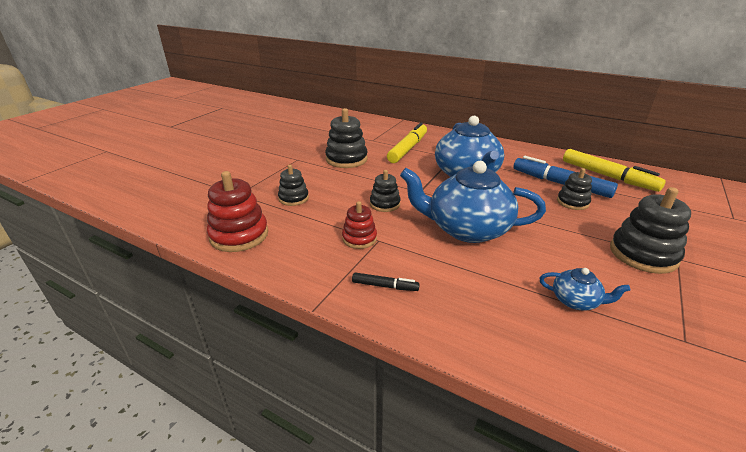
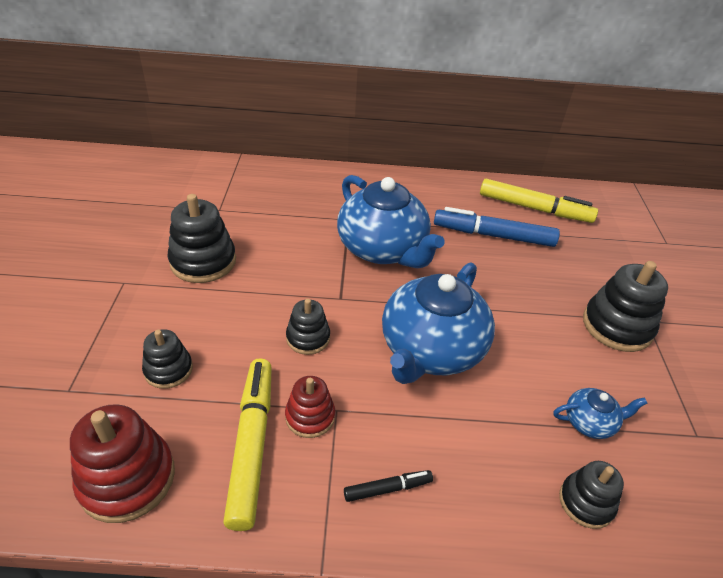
camera: 30 degrees left, 10 degrees up
yellow marker [387,122,427,163] -> yellow marker moved to [223,358,272,531]
blue teapot [400,161,546,243] -> blue teapot turned 45 degrees counterclockwise [382,263,495,384]
black stacking toy [557,168,592,210] -> black stacking toy moved to [559,461,624,529]

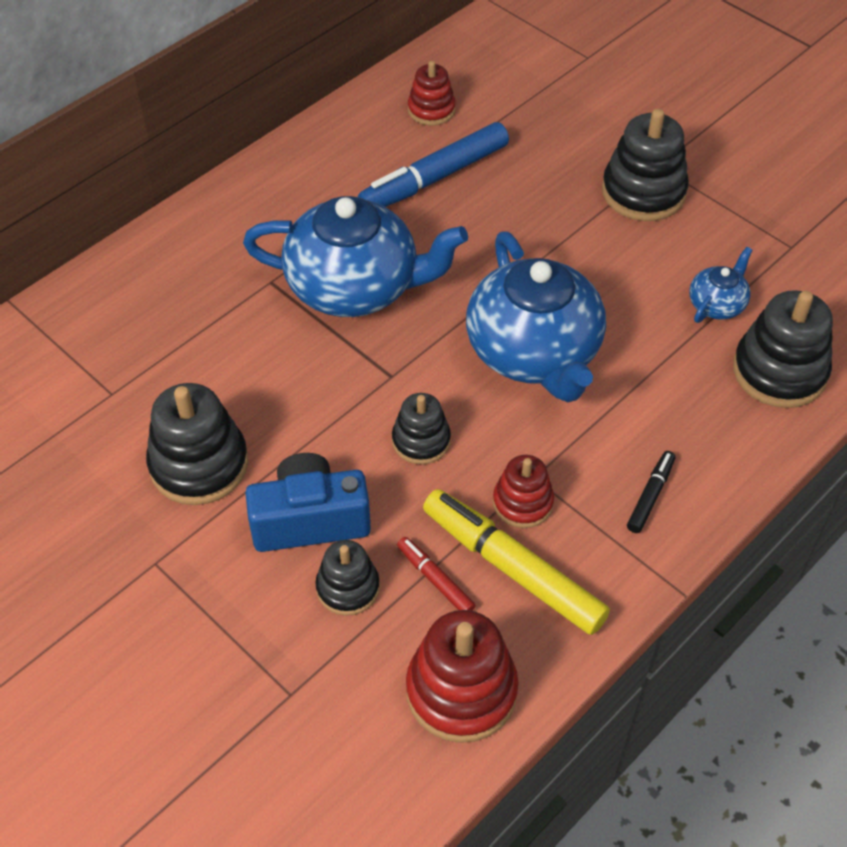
camera: 45 degrees left, 10 degrees up
yellow marker [480,179,598,223] -> red stacking toy [408,61,456,126]
black stacking toy [559,461,624,529] -> black stacking toy [733,290,833,408], size x1.66
none -> blue camera [245,453,371,552]
none -> red marker [397,537,476,611]

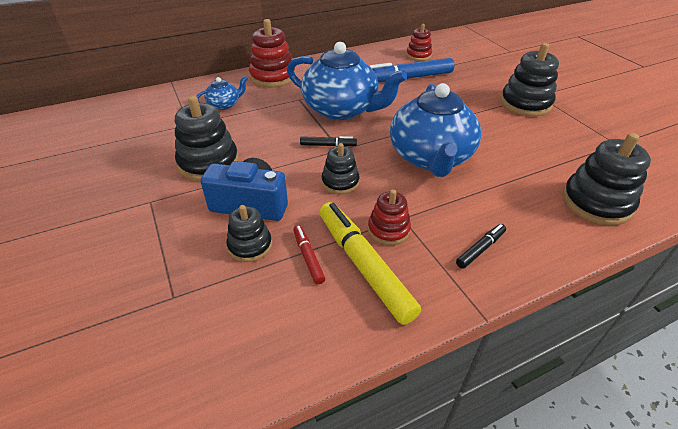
camera: 20 degrees right, 10 degrees down
red stacking toy [406,610,519,743] -> red stacking toy moved to [249,19,296,87]
blue teapot [689,247,752,323] -> blue teapot moved to [196,76,248,110]
none -> black marker [300,136,357,147]

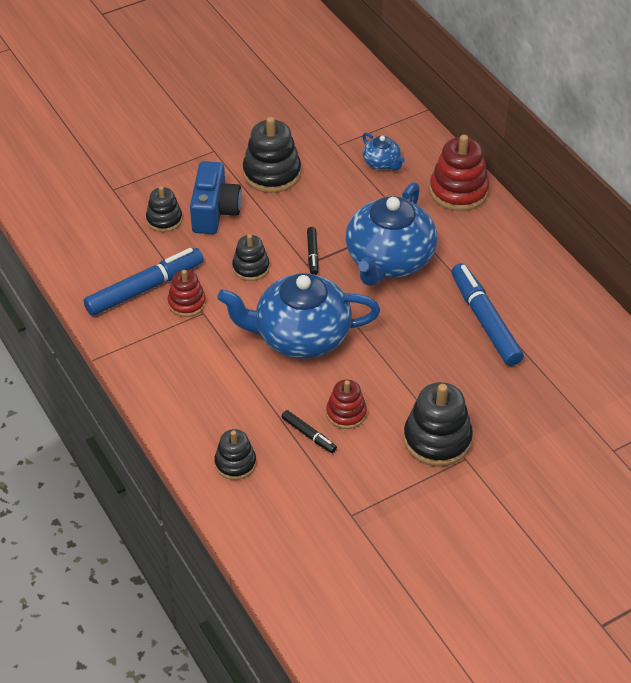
camera: 85 degrees right, 5 degrees up
red marker [293,225,325,284] -> none
yellow marker [320,202,421,325] -> blue marker [84,248,204,316]
red stacking toy [406,24,432,61] -> red stacking toy moved to [326,380,367,429]
black marker [456,224,506,269] -> black marker moved to [282,410,337,453]
black stacking toy [562,133,651,225] -> black stacking toy [214,429,256,480], size x0.60

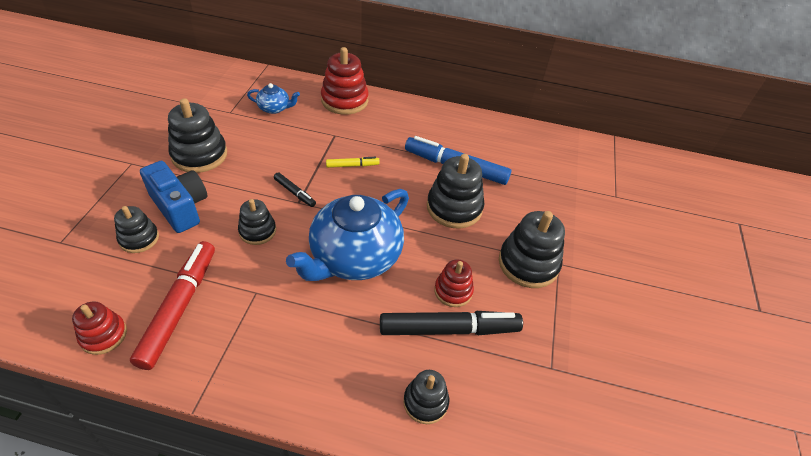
camera: 50 degrees left, 0 degrees up
blue marker [84,248,204,316] -> red marker [130,241,215,370]
red stacking toy [168,270,206,317] -> red stacking toy moved to [72,301,127,355]
black marker [282,410,337,453] -> black marker [380,311,523,335], size x2.08
blue teapot [346,182,437,286] -> yellow marker [326,157,380,168]
none -> black stacking toy [427,154,484,228]

